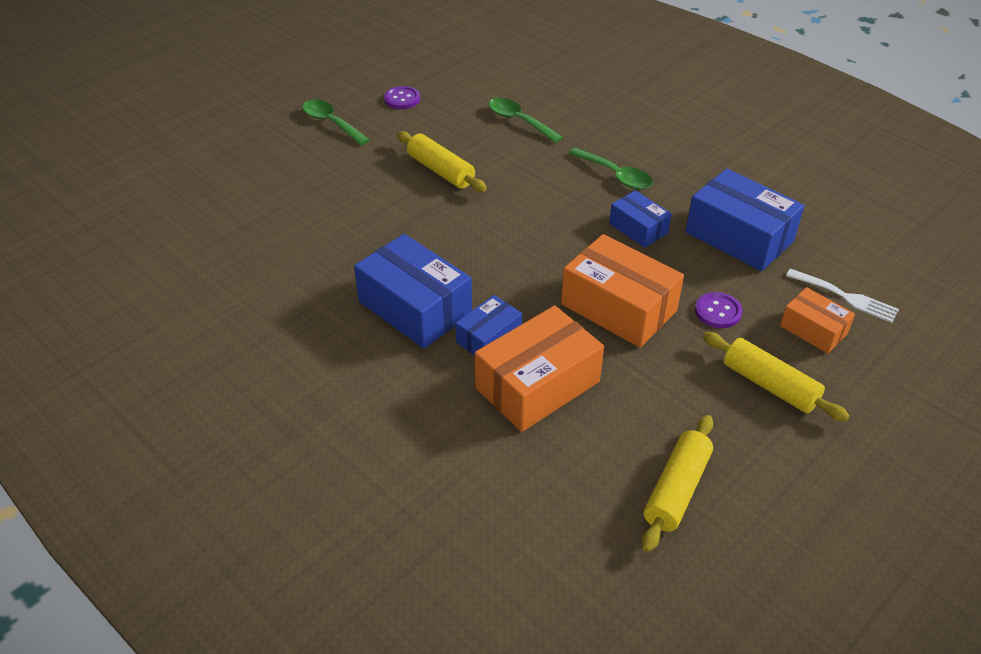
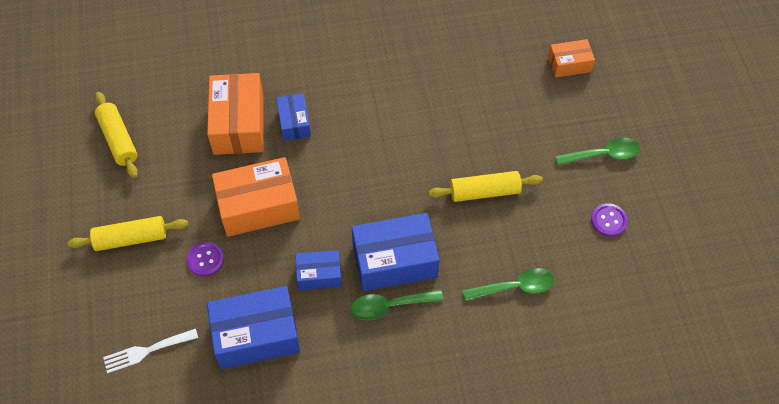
camera: 125 degrees right, 15 degrees up
blue box [354,234,472,348] -> blue box moved to [352,213,440,291]
orange box [780,287,855,353] -> orange box moved to [548,39,595,78]

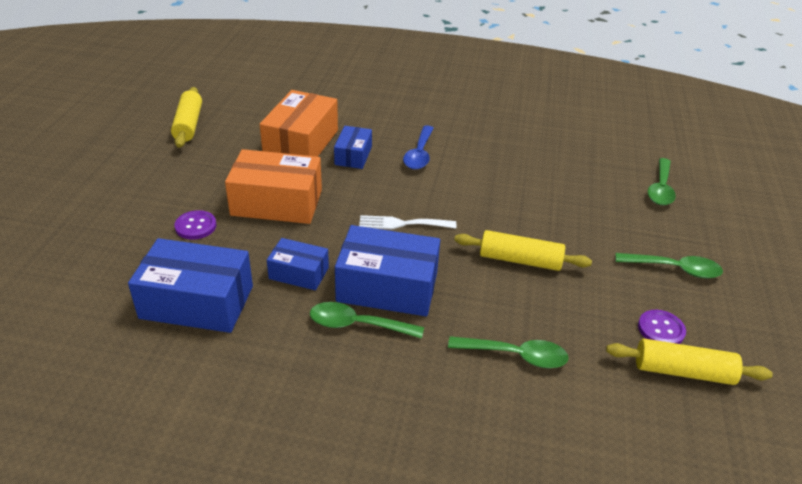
camera: 20 degrees right, 20 degrees down
yellow rolling pin [67,216,188,251] -> yellow rolling pin moved to [606,339,773,385]
white fork [103,329,198,373] -> white fork moved to [359,215,456,229]
orange box [548,39,595,78] -> green spoon [648,158,676,205]
none -> blue spoon [403,125,434,170]

